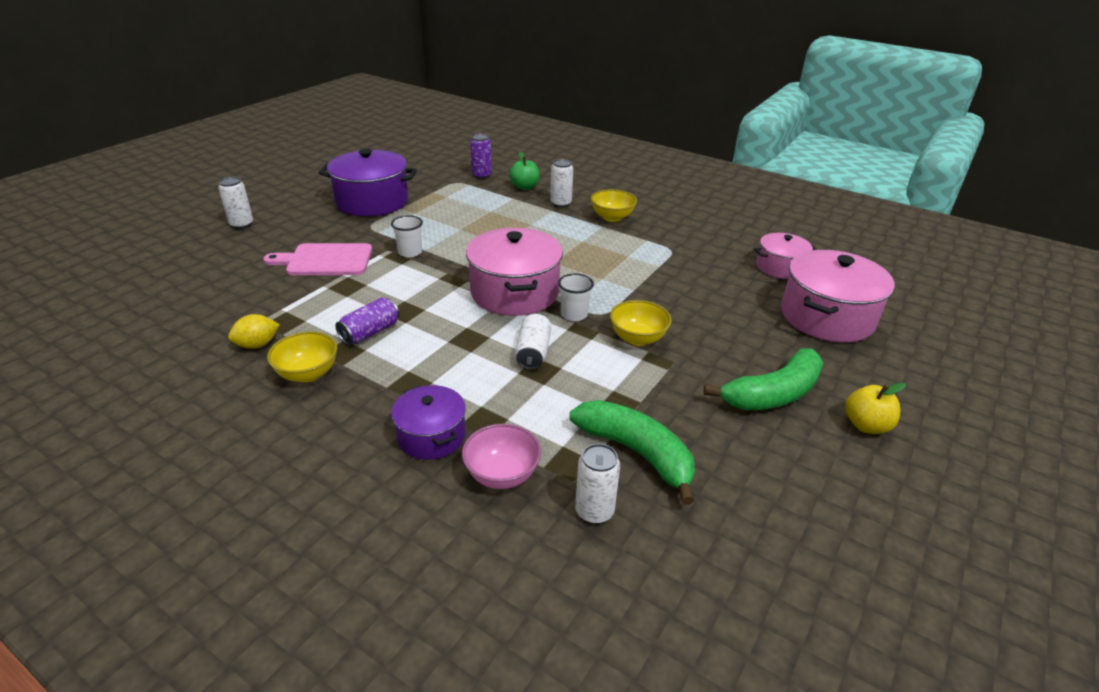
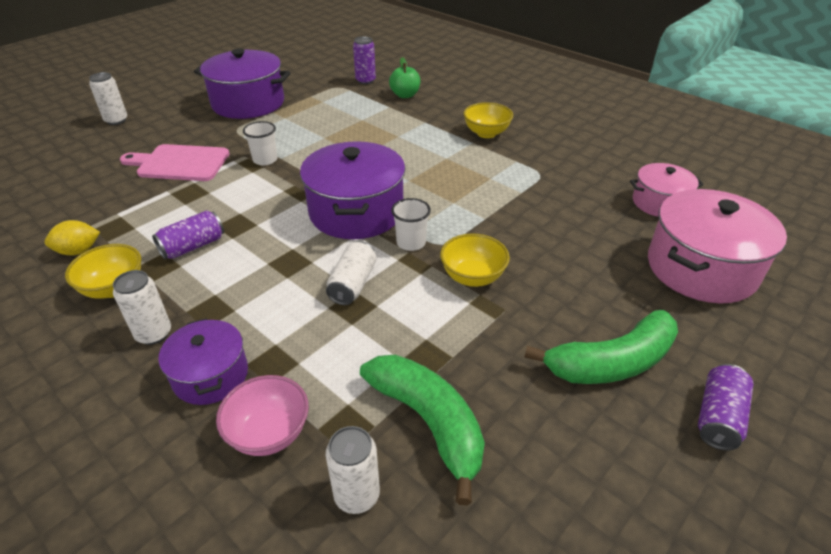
camera: 10 degrees right, 5 degrees up
pink pot [466,228,563,316] -> purple pot [300,141,405,239]
white can [550,159,573,207] -> white can moved to [113,270,171,345]
yellow apple [845,382,906,434] -> purple can [698,364,754,450]

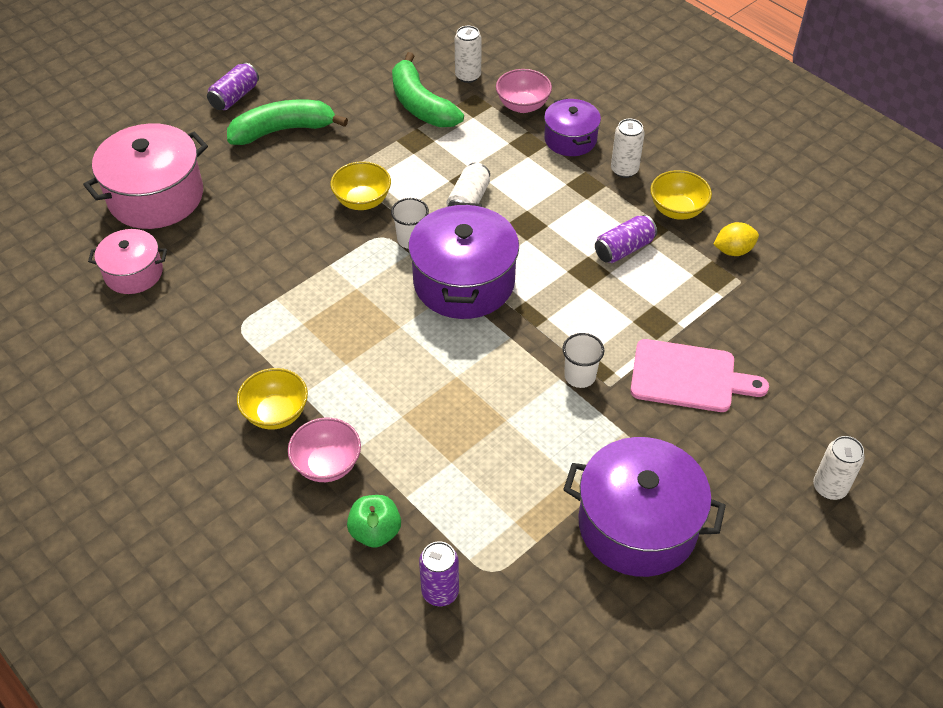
camera: 175 degrees left, 10 degrees up
none -> pink bowl [288,418,361,482]

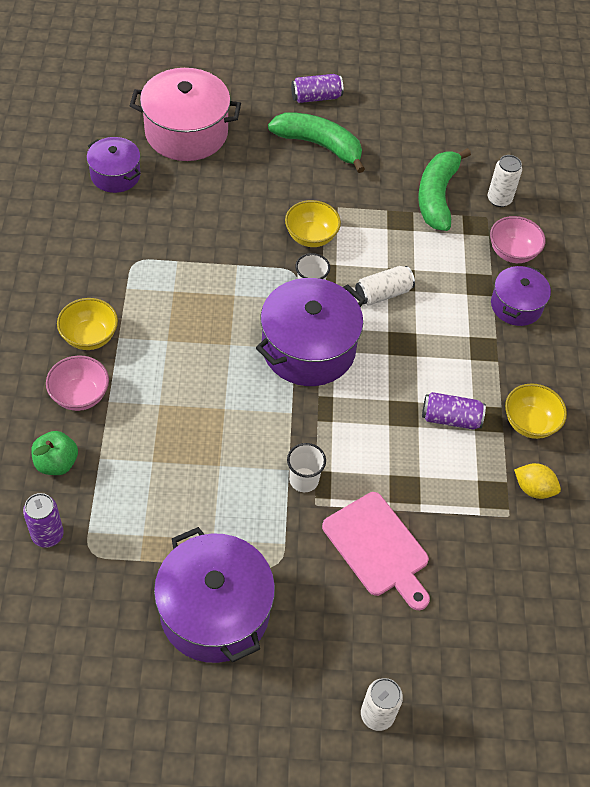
camera: 40 degrees right, 5 degrees up
pink pot [88,229,167,294] -> purple pot [87,137,141,193]
white can [611,118,645,178] -> none

